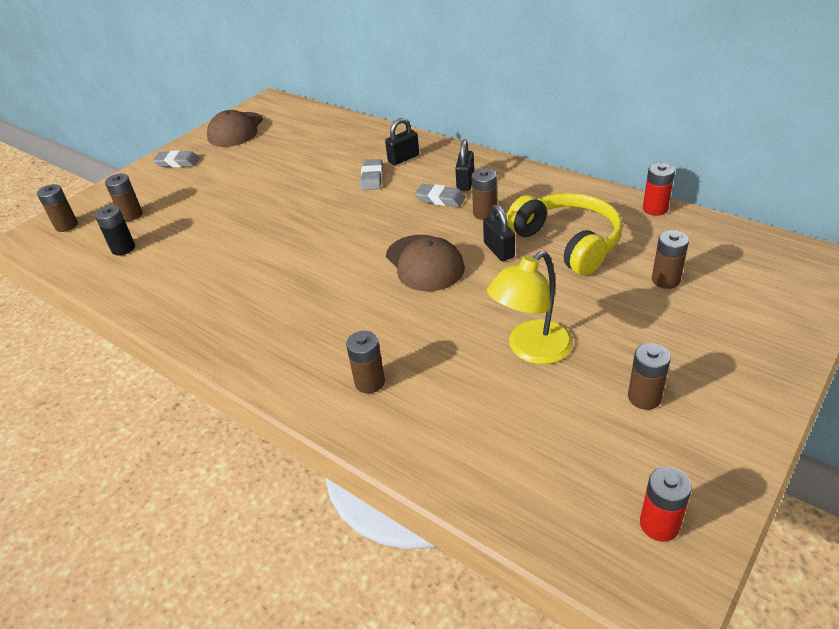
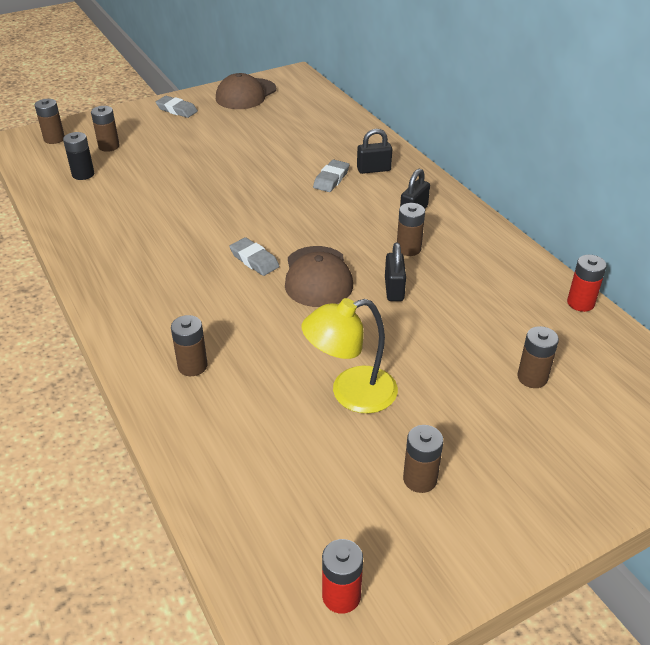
camera: 20 degrees right, 0 degrees up
grey eraser [415,184,466,207] -> grey eraser moved to [229,237,279,276]
yellow headphones [507,193,623,275] -> none

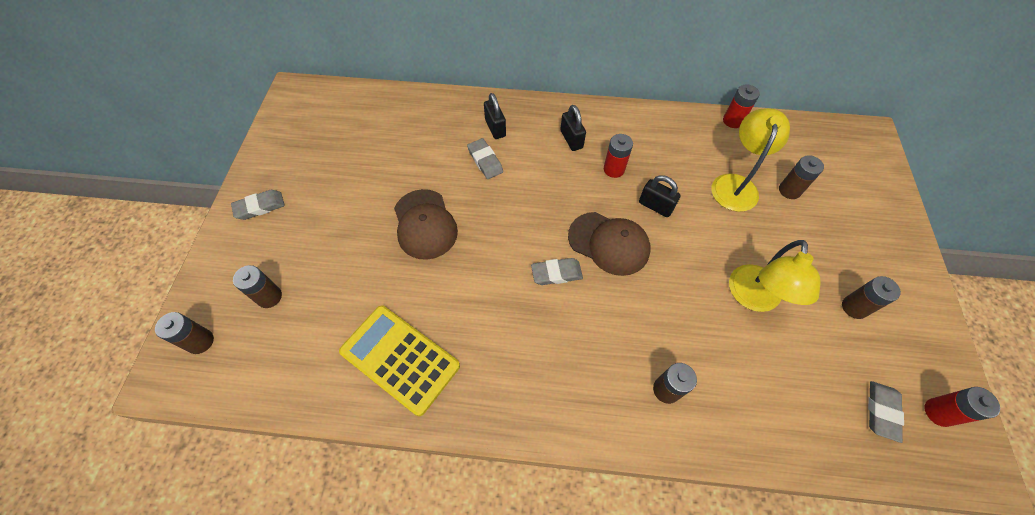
camera: 55 degrees left, 20 degrees up
black battery [63,132,94,180] -> none
brown cap [216,73,276,109] -> brown cap moved to [394,189,458,260]
black padlock [357,129,392,174] -> black padlock turned 45 degrees counterclockwise [484,93,506,139]
brown battery [397,203,425,256] -> red battery [604,134,633,178]
none -> yellow calculator [339,305,460,416]
none -> yellow lamp [712,108,790,212]
none -> grey eraser [868,381,904,443]

